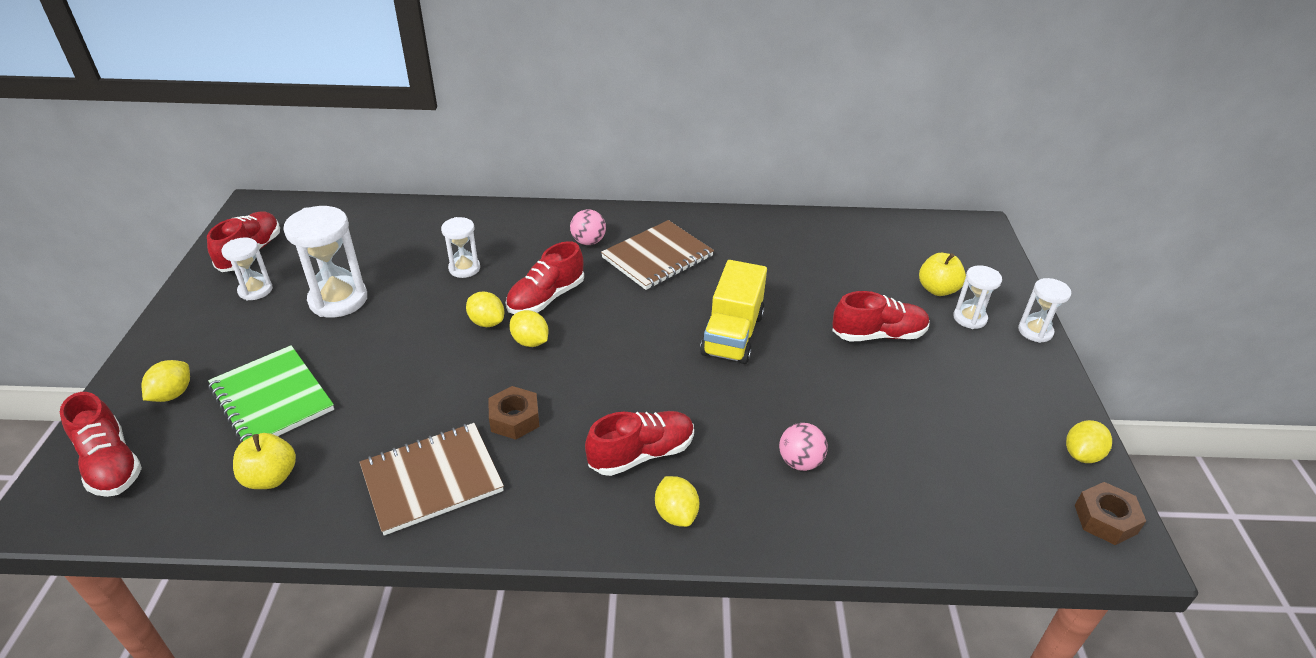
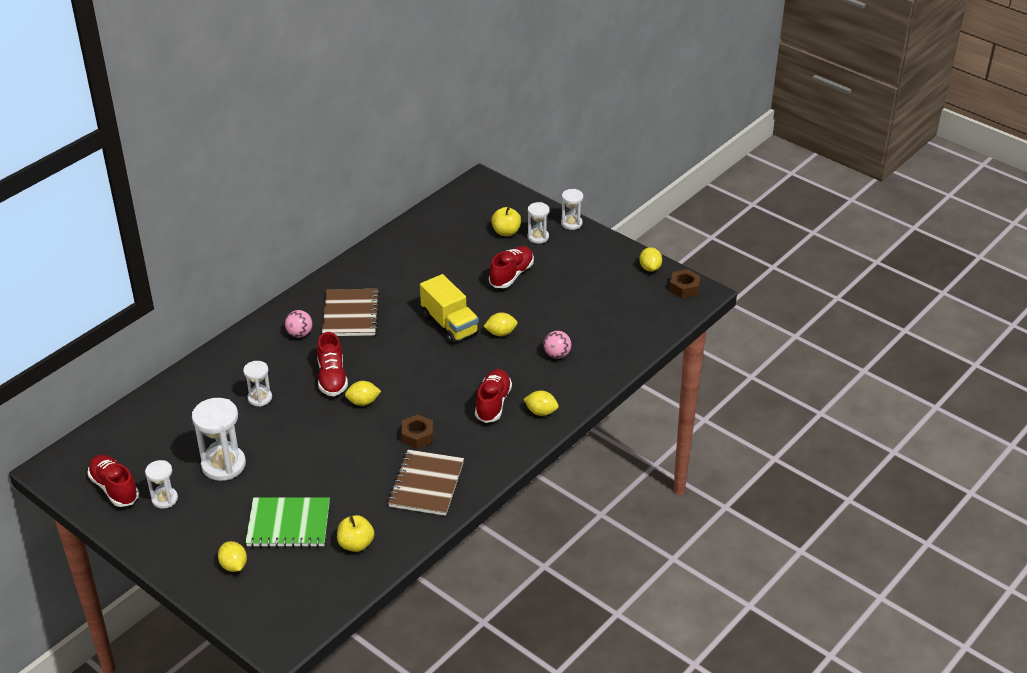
camera: 50 degrees left, 0 degrees up
red shoe [60,392,142,497] -> none
yellow lemon [466,291,504,327] -> yellow lemon moved to [483,312,517,336]

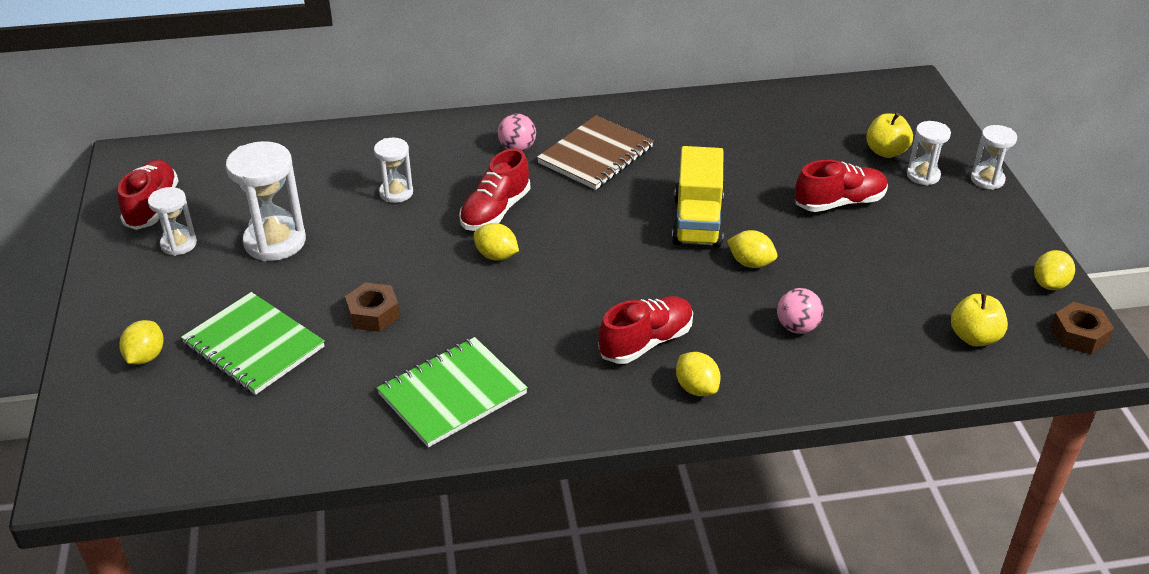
camera: 40 degrees right, 0 degrees up
yellow apple [337,515,374,552] -> yellow apple moved to [951,293,1008,346]
brown notebook [388,450,464,516] -> green notebook [377,337,528,448]
brown nut [401,414,433,449] -> brown nut moved to [345,283,400,332]

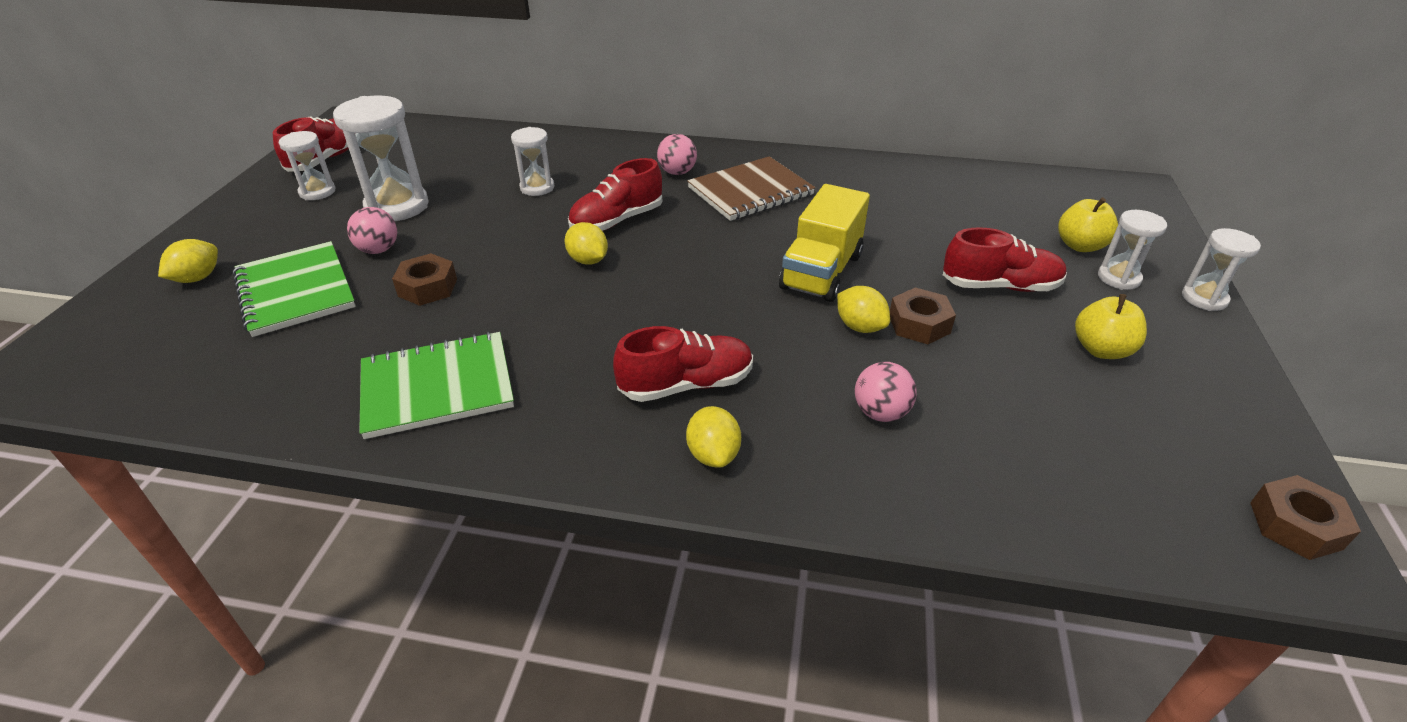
camera: 20 degrees right, 0 degrees up
yellow apple [951,293,1008,346] -> yellow apple moved to [1075,294,1147,359]
yellow lemon [1034,250,1075,290] -> none
none -> pink ball [347,207,397,254]
none -> brown nut [890,287,956,344]

